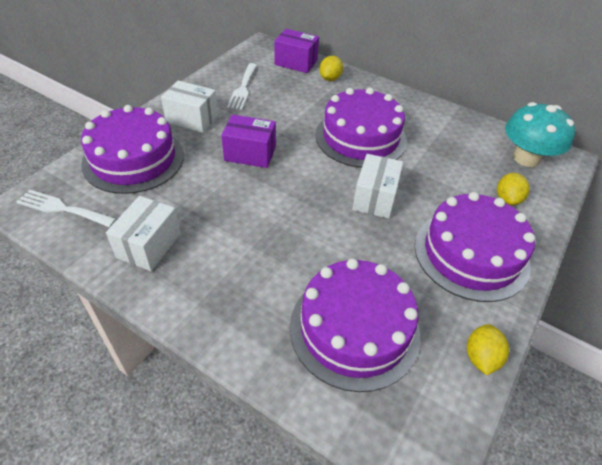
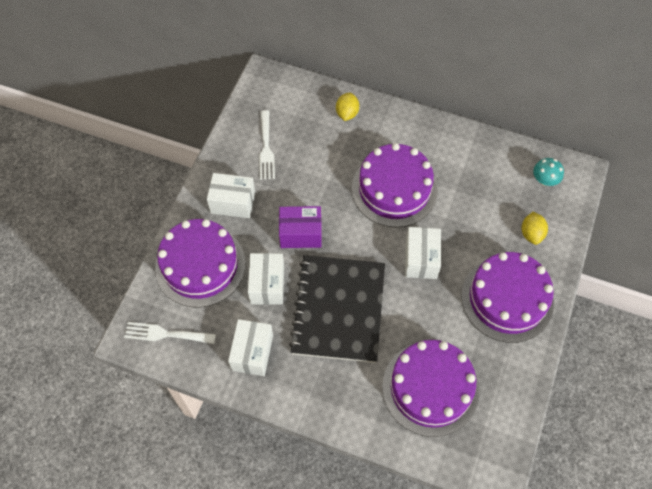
camera: 10 degrees left, 15 degrees up
purple box [275,29,319,73] -> none
yellow lemon [467,324,509,375] -> none
turquoise mushroom [505,102,575,167] -> turquoise mushroom [533,158,564,186], size x0.53
none -> white box [248,253,284,305]
none -> black notebook [289,255,385,363]

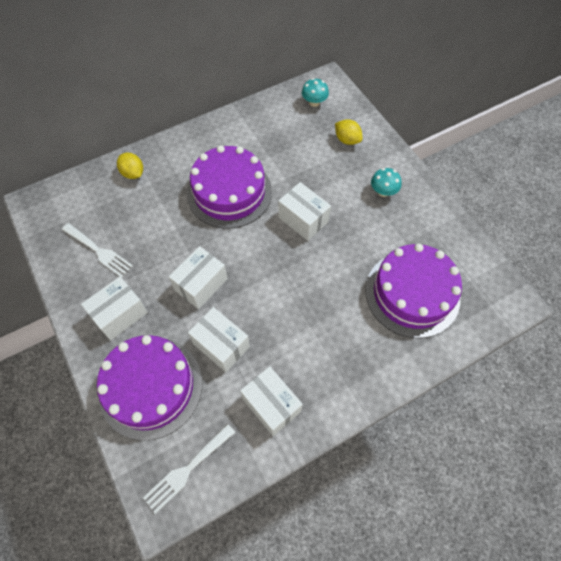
camera: 50 degrees left, 0 degrees up
purple box [279,206,322,248] -> white box [169,246,228,309]
black notebook [289,255,385,363] -> none
purple cake [461,252,554,343] -> turquoise mushroom [371,168,401,197]

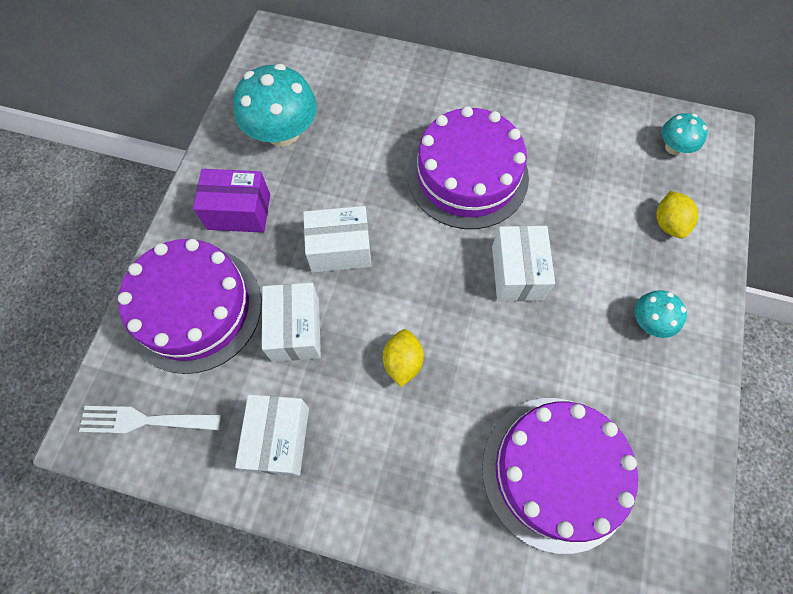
camera: 45 degrees right, 5 degrees up
white fork [62,223,133,278] -> turquoise mushroom [234,64,317,147]
white box [81,277,148,340] -> purple box [193,169,270,233]
yellow lemon [117,153,143,179] -> yellow lemon moved to [383,329,424,387]

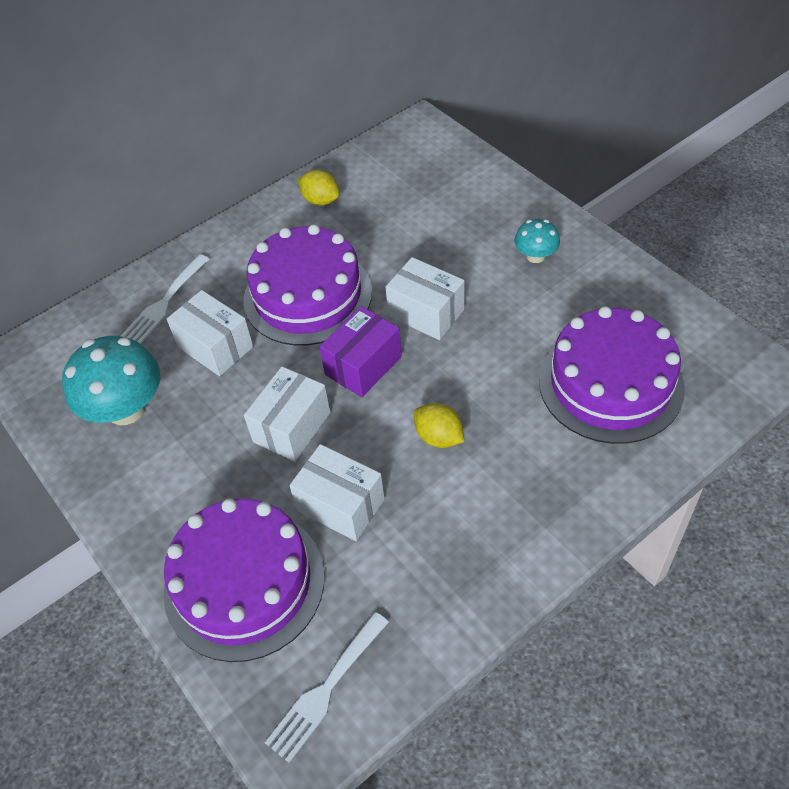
camera: 50 degrees left, 15 degrees down
purple box [193,169,270,233] -> purple box moved to [319,306,402,397]
white box [235,394,309,476] -> white box moved to [167,290,253,376]
yellow lemon [656,191,698,239] -> yellow lemon moved to [298,170,340,205]
turquoise mushroom [662,113,708,155] -> none
none -> white fork [121,254,209,344]

